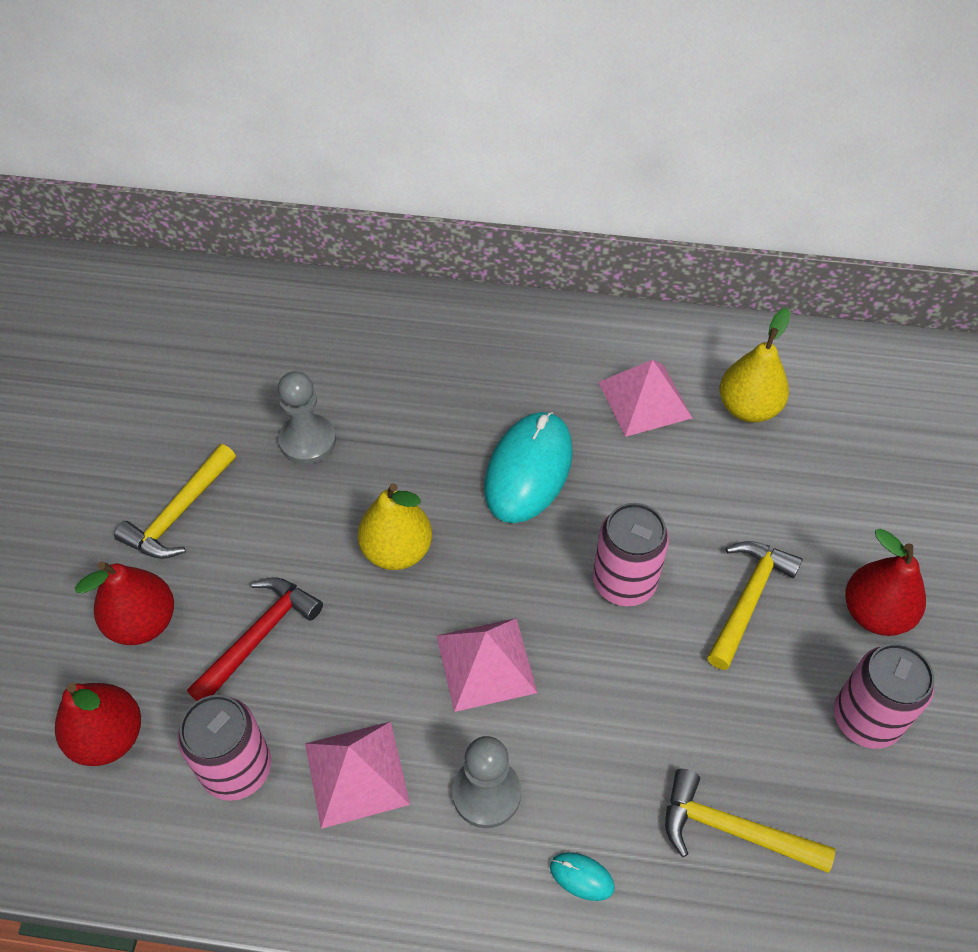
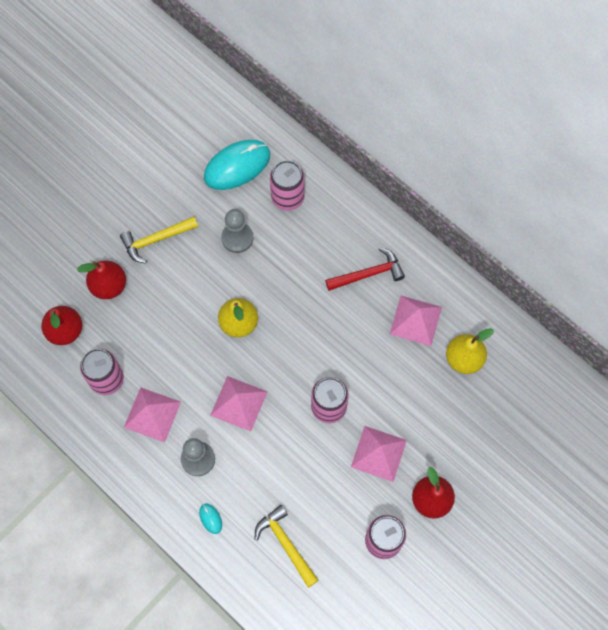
camera: 35 degrees right, 15 degrees up
red hammer [187,577,323,701] -> red hammer moved to [325,247,405,291]
turquoise mouse [484,412,573,523] -> turquoise mouse moved to [204,140,270,190]
yellow hammer [707,541,803,670] -> pink pyramid [351,426,407,482]
none -> pink can [270,160,305,211]

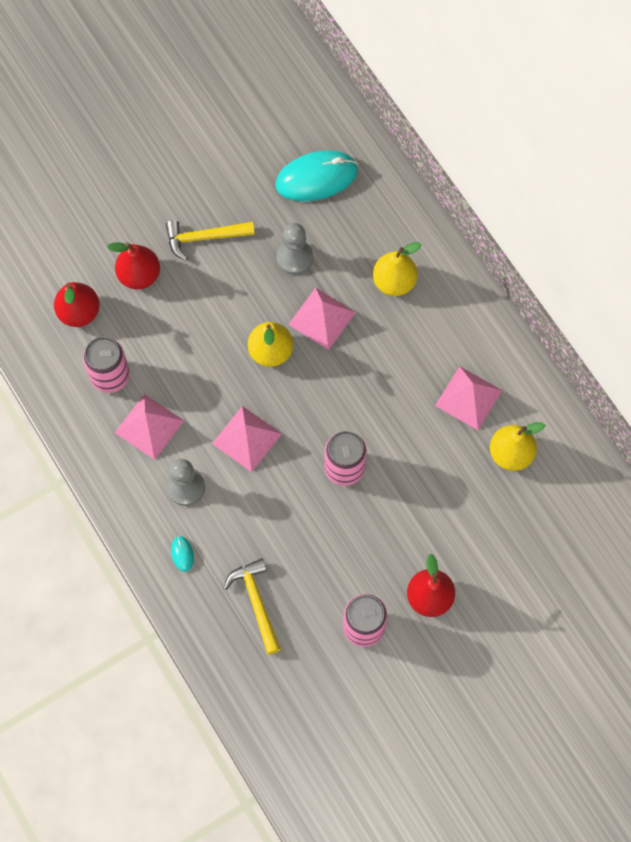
camera: 15 degrees right, 0 degrees up
pink can [270,160,305,211] -> none
red hammer [325,247,405,291] -> none
pink pyramid [351,426,407,482] -> pink pyramid moved to [288,287,356,350]
none -> yellow pear [373,242,422,296]

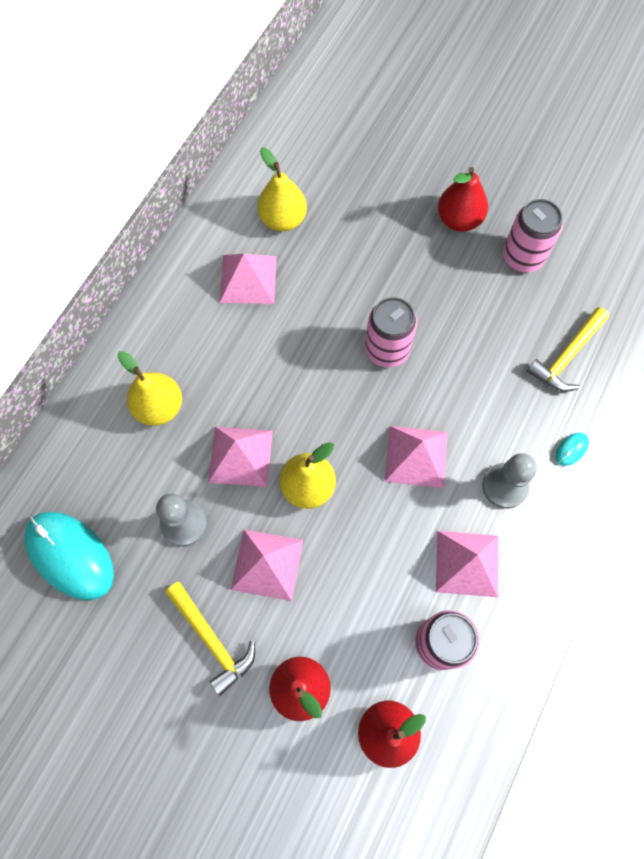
camera: 120 degrees left, 0 degrees up
none -> pink pyramid [231,529,303,601]

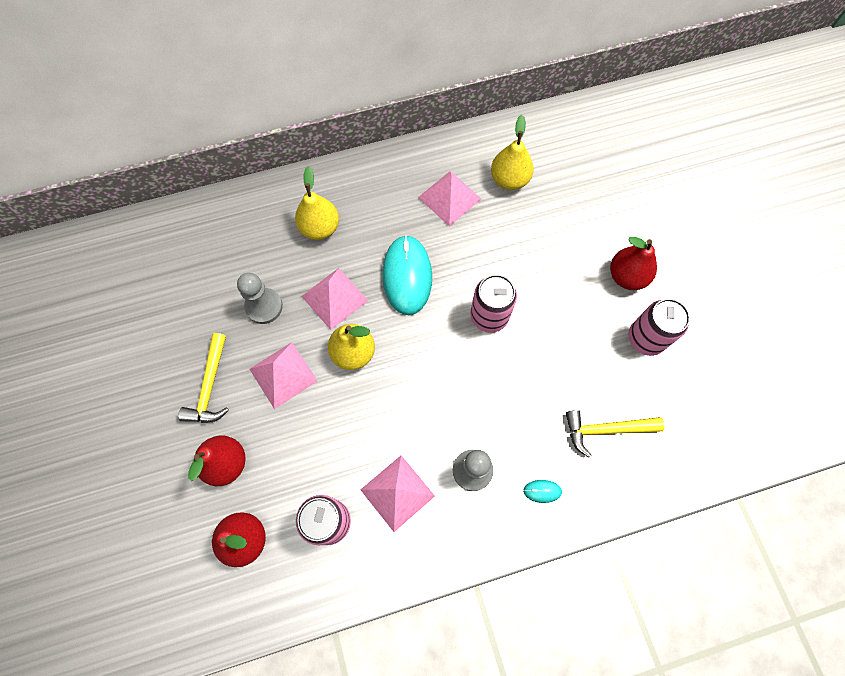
camera: 45 degrees right, 0 degrees up
turquoise mouse [24,512,114,601] -> turquoise mouse moved to [382,235,432,315]
pink pyramid [385,426,447,488] -> none

